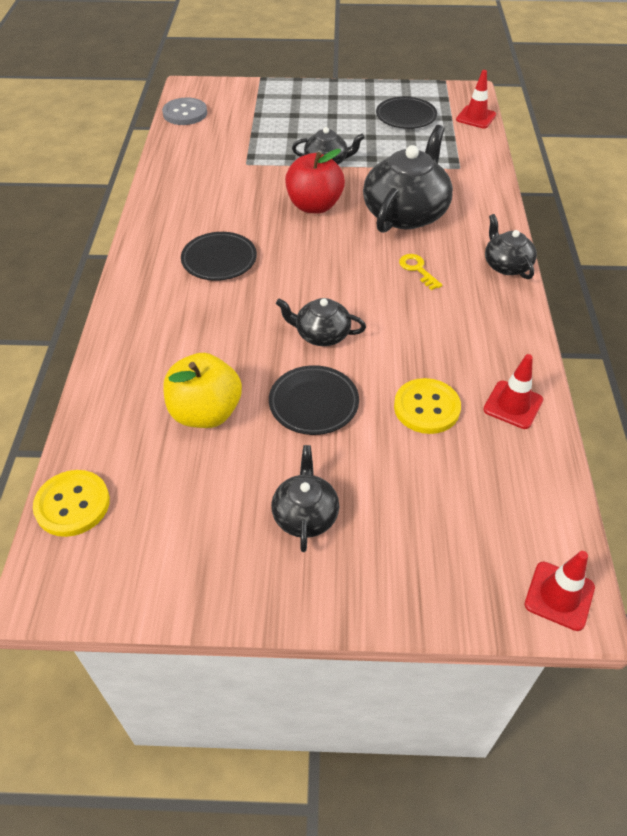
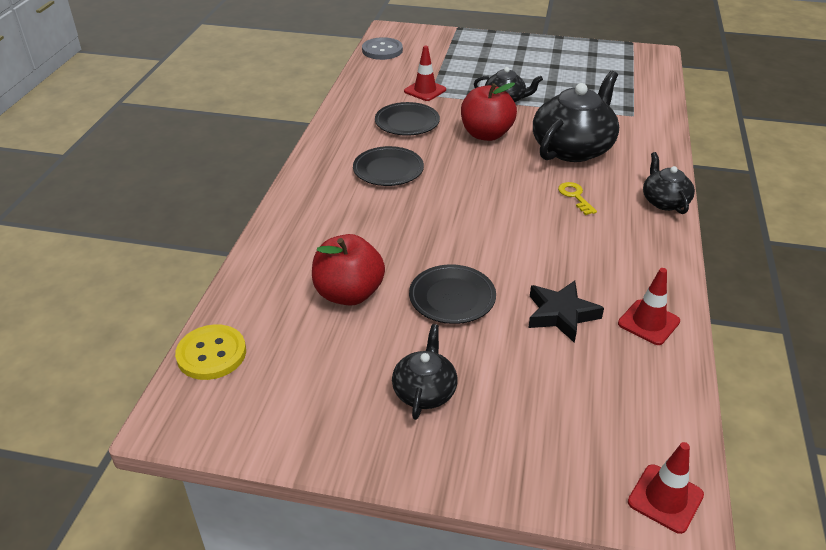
camera: 10 degrees right, 10 degrees down
yellow apple [163,353,242,428] -> red apple [312,234,385,306]
black teapot [276,298,366,346] -> none
black plate [376,97,437,129] -> black plate moved to [375,102,440,136]
yellow button [394,378,461,434] -> black star [528,280,604,343]
red traffic cone [456,70,496,128] -> red traffic cone moved to [404,45,446,101]

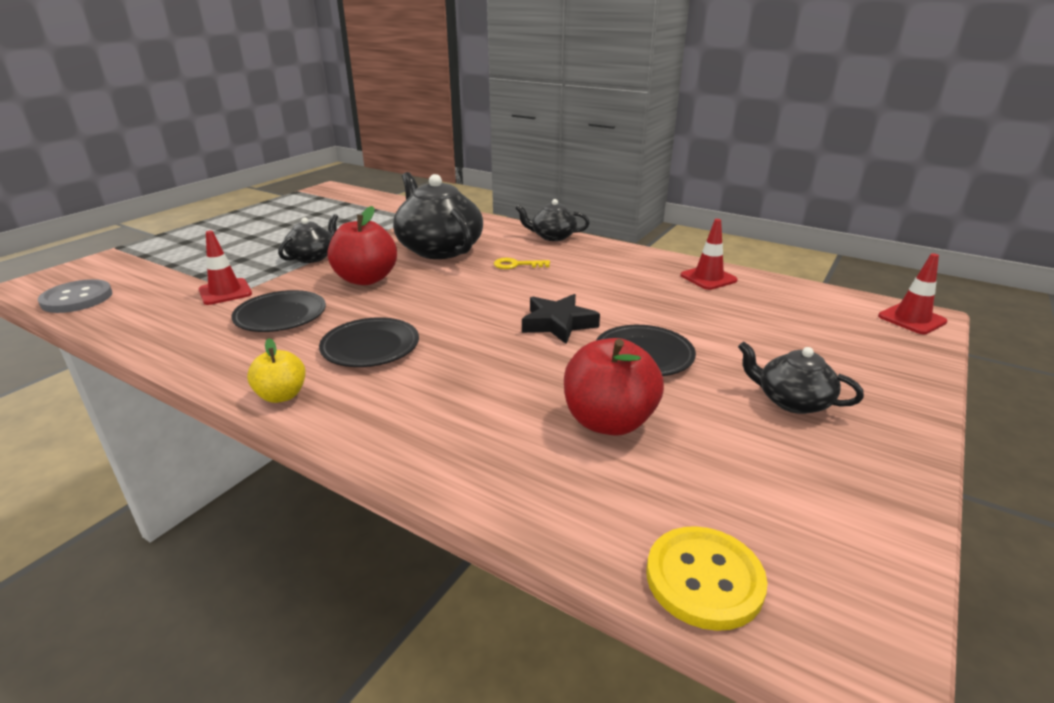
camera: 70 degrees left, 10 degrees down
black star [528,280,604,343] -> black star moved to [522,294,600,344]
none -> yellow apple [247,338,306,403]

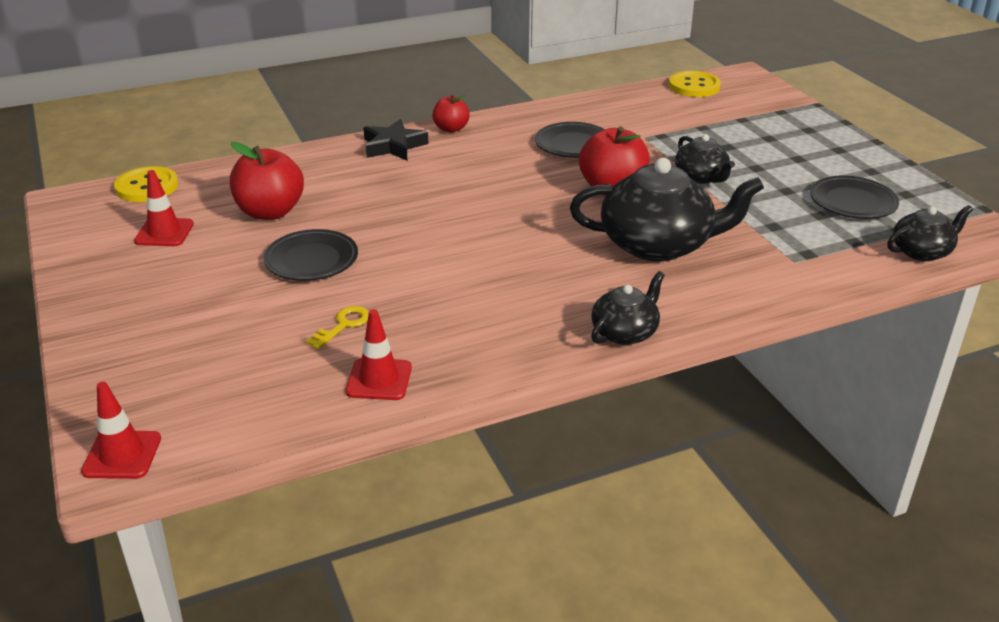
camera: 125 degrees right, 5 degrees up
grey button [38,279,112,313] -> yellow button [669,71,721,97]
red traffic cone [199,230,252,305] -> red traffic cone moved to [134,170,194,246]
yellow apple [247,338,306,403] -> red apple [432,94,470,133]
black plate [319,317,419,367] -> black plate moved to [810,176,899,219]
yellow key [494,258,550,269] -> yellow key moved to [306,306,369,349]
black star [522,294,600,344] -> black star moved to [363,119,429,160]
black teapot [738,341,864,414] -> black teapot moved to [887,205,973,261]

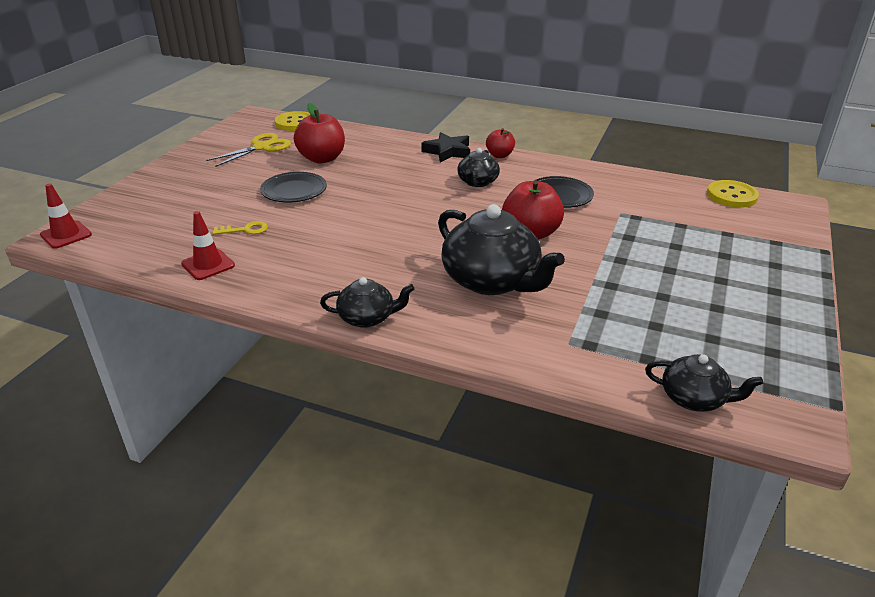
camera: 45 degrees right, 0 degrees up
red traffic cone [134,170,194,246] -> yellow scissors [206,133,291,167]
black teapot [675,134,735,184] -> black teapot moved to [457,148,500,187]
black plate [810,176,899,219] -> none

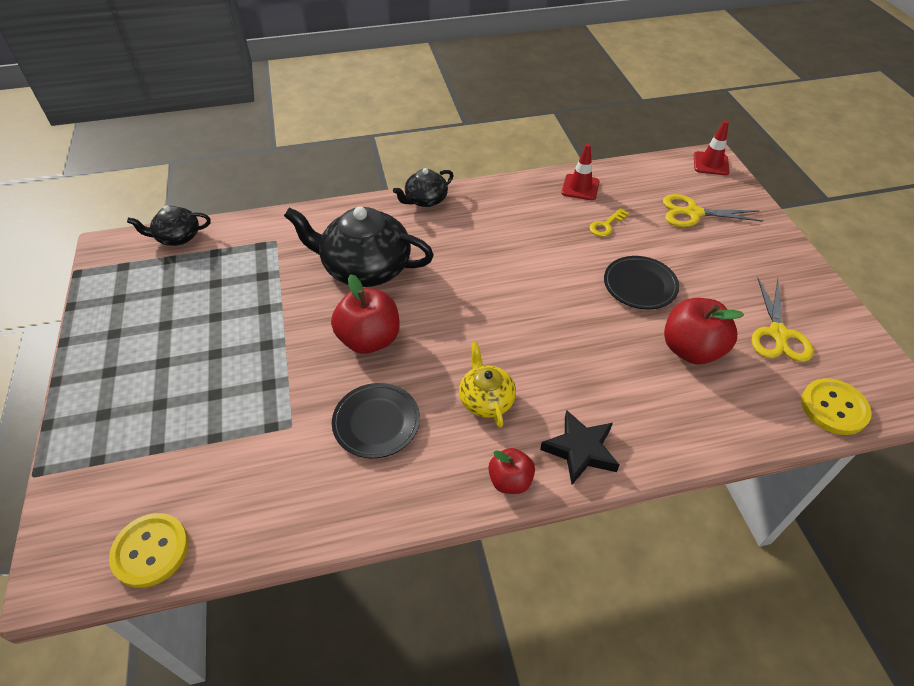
camera: 145 degrees right, 15 degrees up
black teapot [457,148,500,187] -> yellow teapot [459,342,516,428]
none -> yellow scissors [663,194,763,227]

